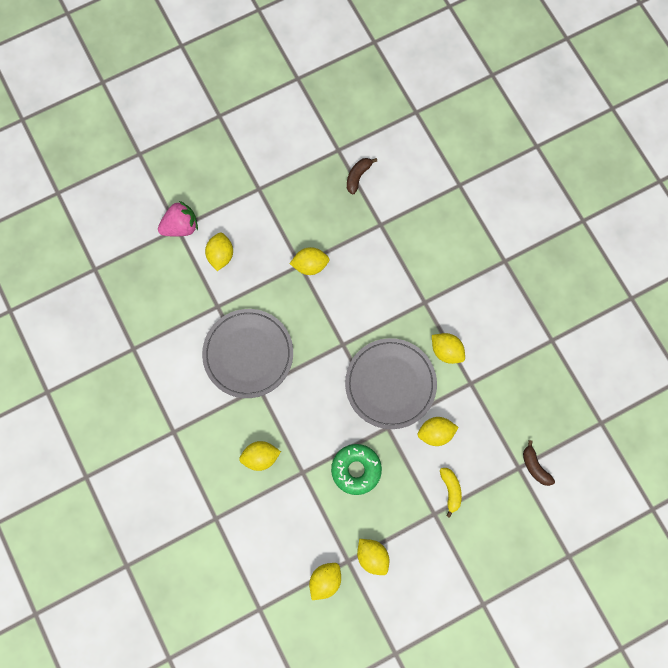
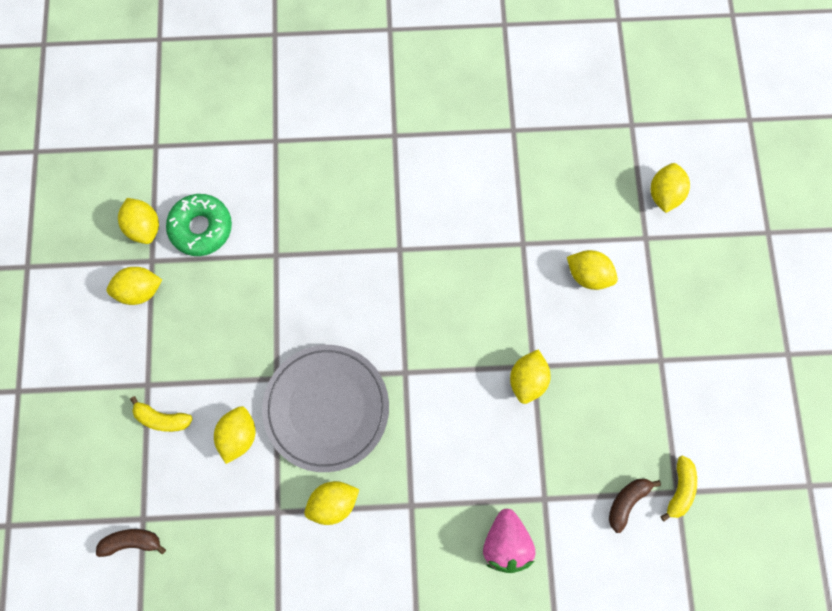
camera: 115 degrees right, 0 degrees up
pink strawberry [158,201,198,237] -> pink strawberry moved to [483,509,535,573]
grey plate [202,309,293,398] -> none
yellow lemon [239,441,281,471] -> yellow lemon moved to [651,163,690,213]
green donut [331,444,382,495] -> green donut moved to [166,194,232,256]
brown banana [347,158,377,194] -> brown banana turned 105 degrees counterclockwise [609,479,661,533]
none -> yellow banana [661,456,697,521]

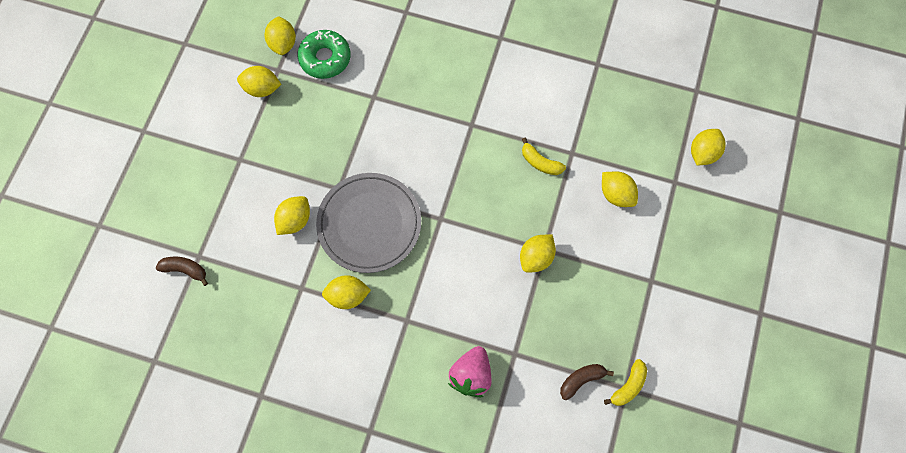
camera: 20 degrees right, 5 degrees down
yellow banana [130,396,193,432] -> yellow banana moved to [522,138,566,175]

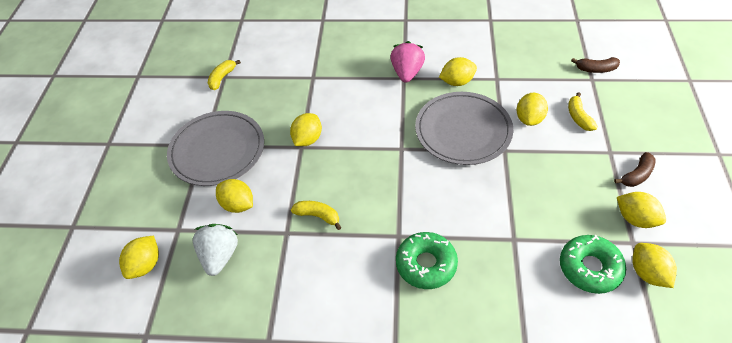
camera: 170 degrees right, 20 degrees down
yellow lemon [237,66,281,97] -> yellow lemon turned 45 degrees clockwise [617,192,666,228]
pink strawberry [448,346,492,397] -> pink strawberry moved to [390,41,425,82]
brown banana [560,364,614,400] -> brown banana moved to [614,152,656,187]
none -> grey plate [167,111,264,186]
none -> white strawberry [193,224,238,276]
none -> green donut [396,232,458,289]
none -> yellow banana [568,92,598,131]

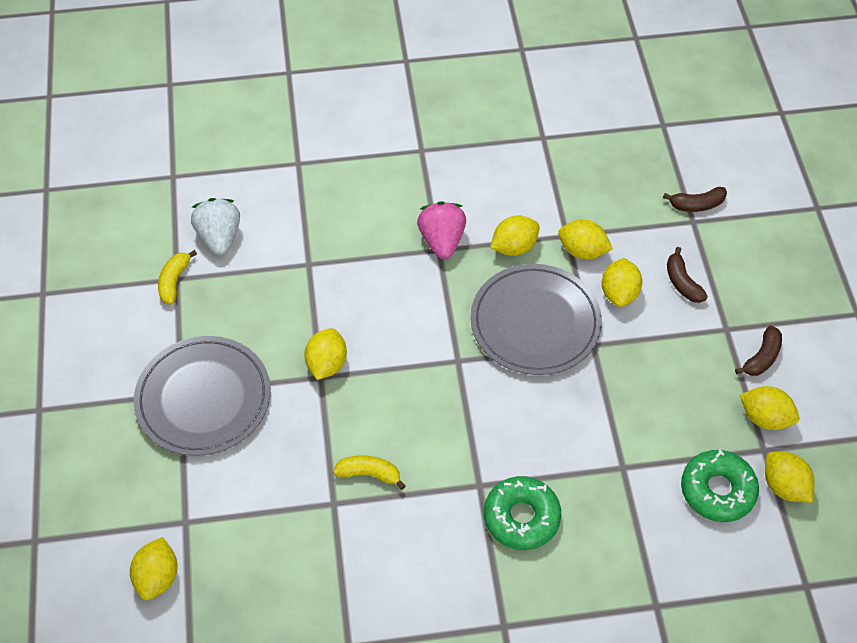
camera: 15 degrees left, 5 degrees up
white strawberry [193,224,238,276] -> white strawberry moved to [191,198,240,255]
yellow lemon [216,179,253,213] -> yellow lemon moved to [558,220,613,260]
yellow banana [568,92,598,131] -> brown banana [667,247,708,303]

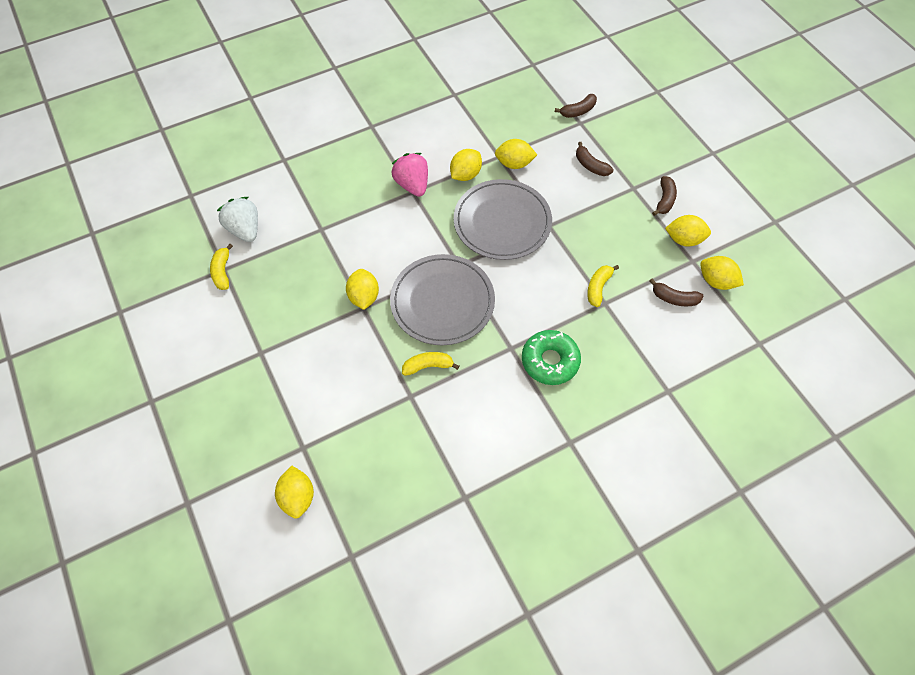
camera: 20 degrees left, 5 degrees up
grey plate [134,336,271,456] -> grey plate moved to [390,254,495,345]
yellow lemon [602,258,642,307] -> none
green donut [681,450,759,522] -> brown banana [649,278,703,306]
none -> yellow banana [587,265,619,307]

